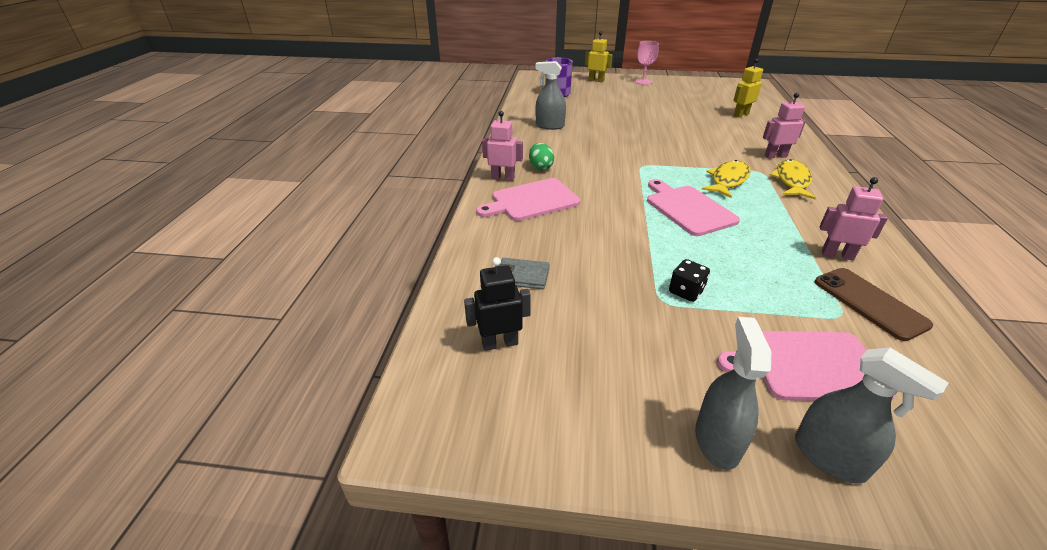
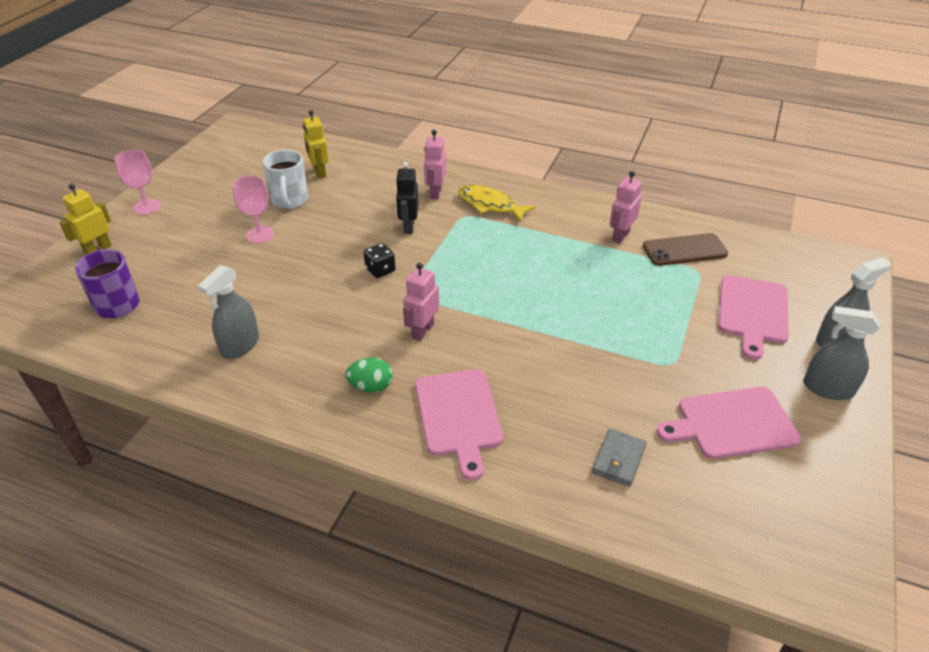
camera: 75 degrees left, 5 degrees up
black robot [464,257,531,351] -> black robot moved to [396,162,418,234]
pink robot [482,111,523,181] -> pink robot moved to [403,263,439,341]
pink cutting board [647,179,740,236] -> pink cutting board moved to [656,387,801,459]
black dice [669,259,710,302] -> black dice moved to [364,243,395,278]
yellow fish [702,160,750,198] -> none
none -> pink goblet [233,175,274,243]
none -> white mug [262,150,308,209]

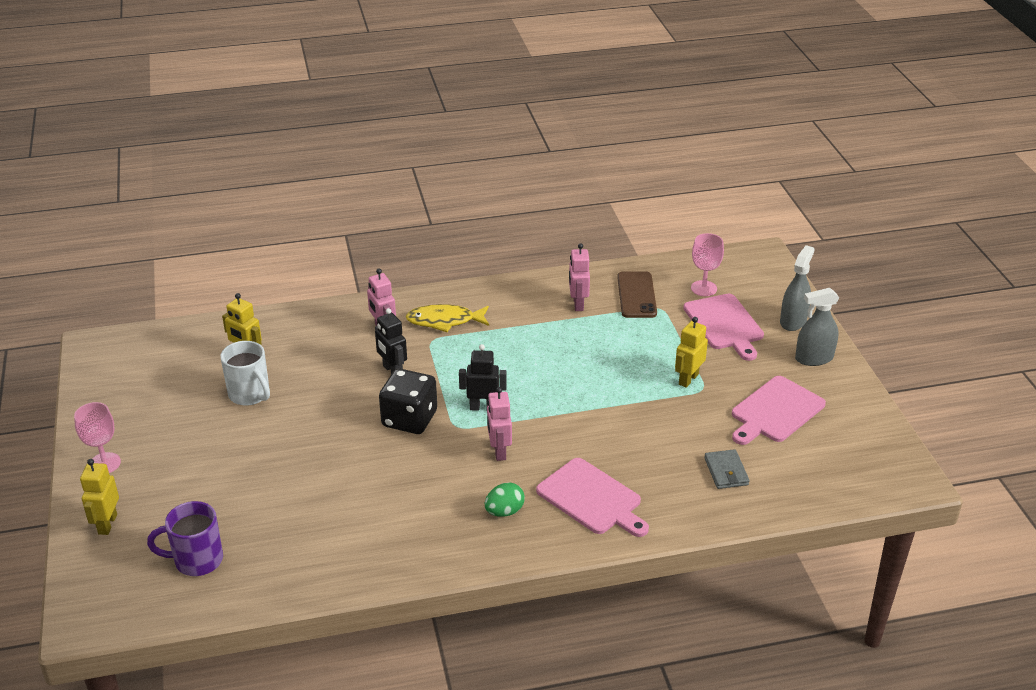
camera: 35 degrees left, 5 degrees down
grey spray bottle [198,265,259,359] -> none
pink goblet [233,175,274,243] -> pink goblet moved to [691,233,724,296]
black dice [364,243,395,278] -> black dice [379,369,437,434], size x1.88
brown phone [643,233,728,266] -> brown phone turned 45 degrees counterclockwise [617,271,657,318]
none -> black robot [459,344,507,411]
none -> yellow robot [675,317,708,388]

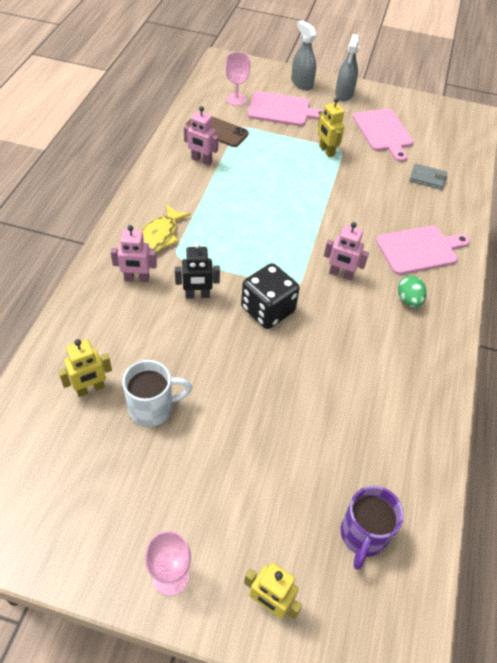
camera: 65 degrees left, 15 degrees up
black robot [459,344,507,411] -> none

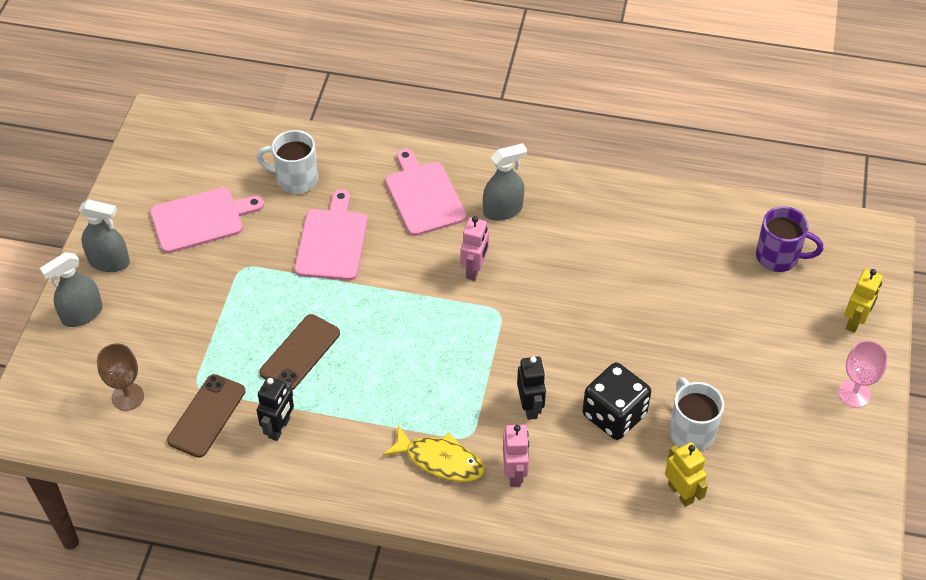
camera: 90 degrees left, 0 degrees up
pink robot [184,106,218,166] -> black robot [257,377,294,441]
pink goblet [225,52,250,106] -> brown goblet [97,343,144,411]
black dice [241,263,300,329] -> black dice moved to [582,363,651,440]
pink cutting board [247,91,324,126] -> pink cutting board moved to [294,189,368,281]
yellow robot [318,98,345,157] -> none
green egg [398,276,427,307] -> grey spray bottle [483,143,527,221]
grey wallet [409,163,447,190] -> white mug [256,130,318,194]
none -> brown phone [259,314,340,391]

